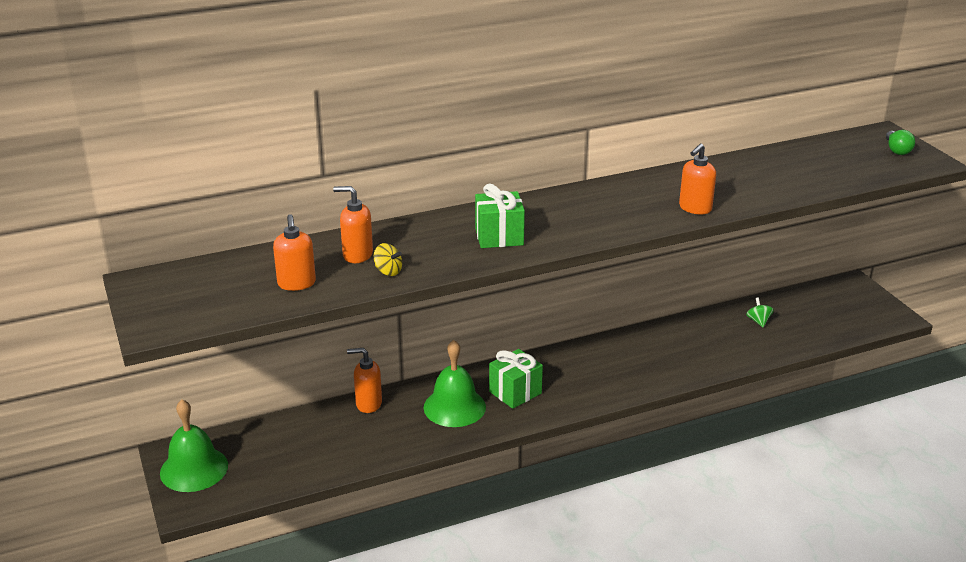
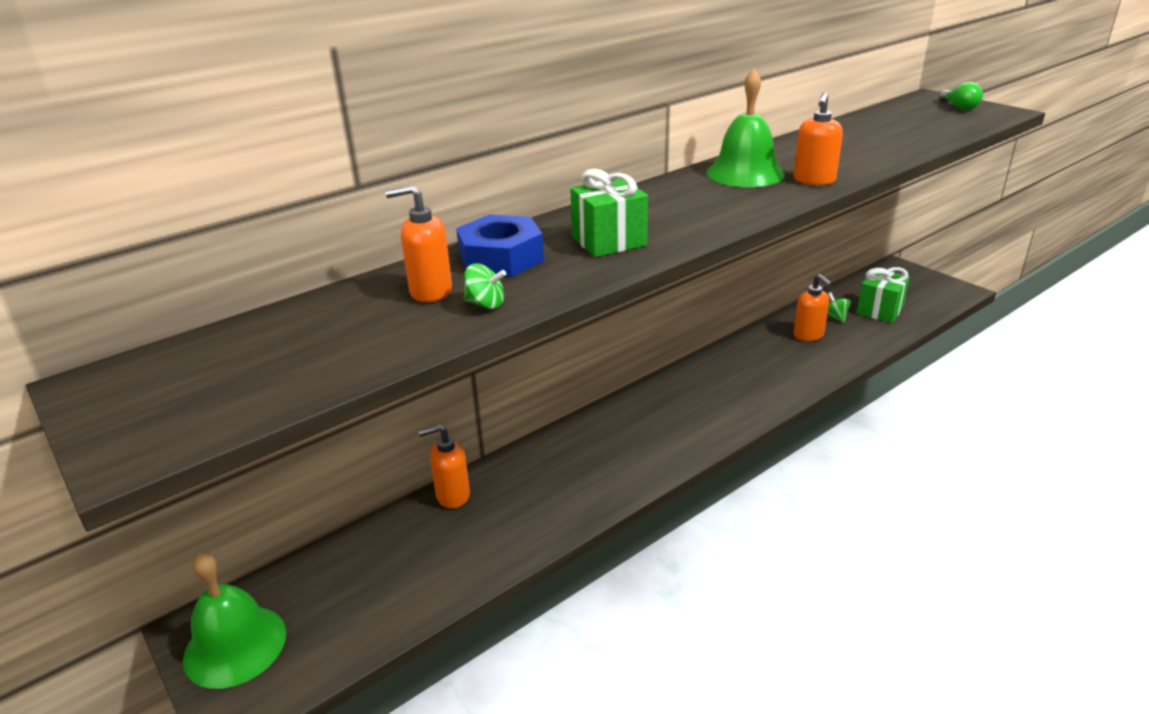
camera: 15 degrees left, 0 degrees up
orange soap dispenser [273,214,316,291] -> orange soap dispenser moved to [794,274,832,341]
yellow spinning top [374,243,402,276] -> green spinning top [464,264,506,309]
green bell [424,340,486,427] -> green bell moved to [706,69,785,187]
green gift [489,349,543,409] -> green gift moved to [857,267,910,323]
none -> blue nut [456,214,544,277]

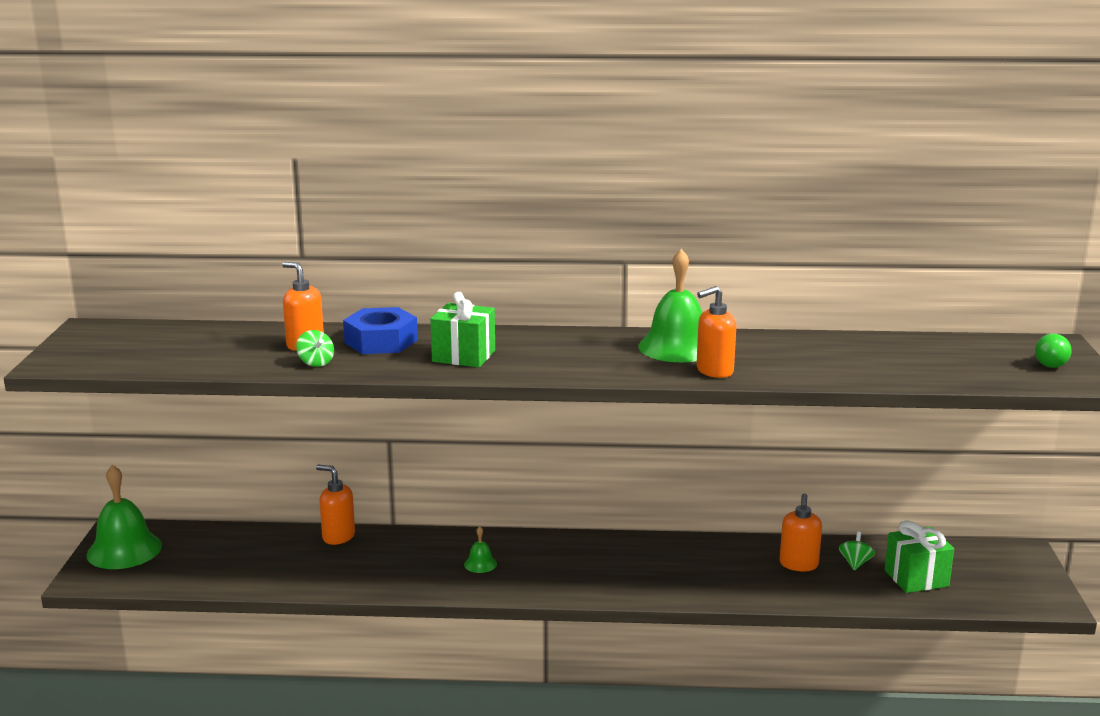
camera: 40 degrees right, 10 degrees down
none -> green bell [464,526,497,573]

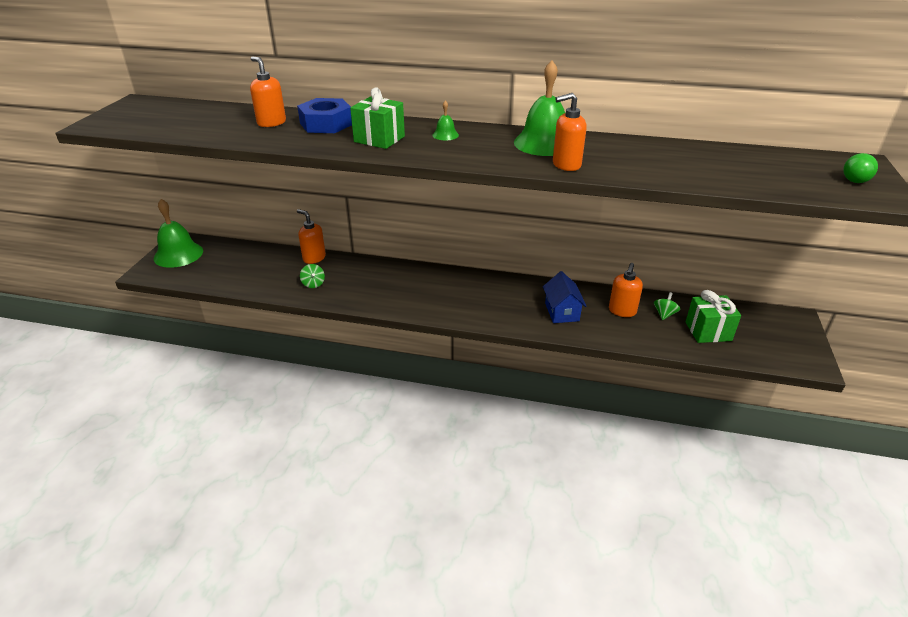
camera: 10 degrees right, 15 degrees up
green spinning top [296,330,334,367] -> green spinning top moved to [300,264,325,288]
green bell [464,526,497,573] -> green bell moved to [432,100,459,140]
none -> blue house [543,271,586,323]

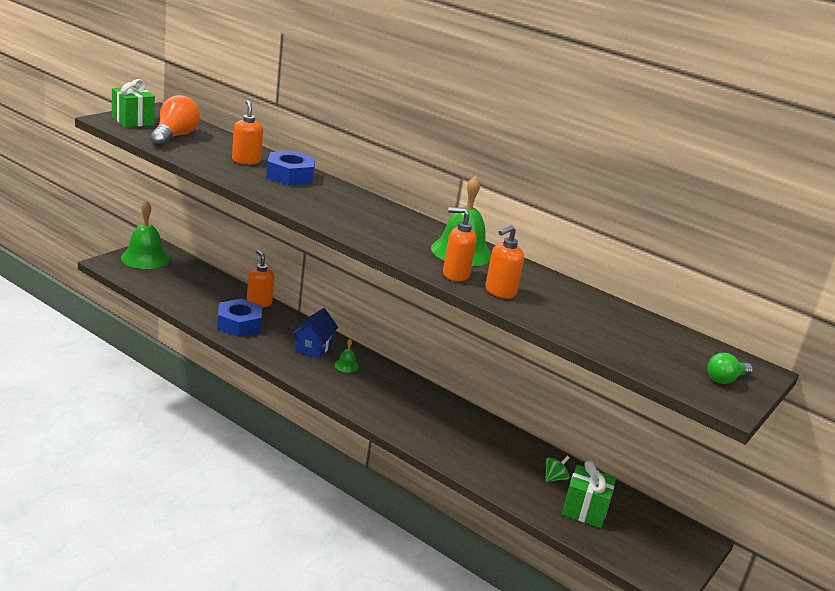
camera: 20 degrees right, 10 degrees down
green spinning top [300,264,325,288] -> blue nut [217,298,262,337]
green gift [350,87,405,149] -> green gift moved to [112,79,155,127]
green bell [432,100,459,140] -> green bell moved to [335,339,359,373]
blue house [543,271,586,323] -> blue house moved to [292,308,338,359]
orange soap dispenser [609,263,643,317] -> orange soap dispenser moved to [485,225,524,299]
none -> orange light bulb [150,95,200,147]

